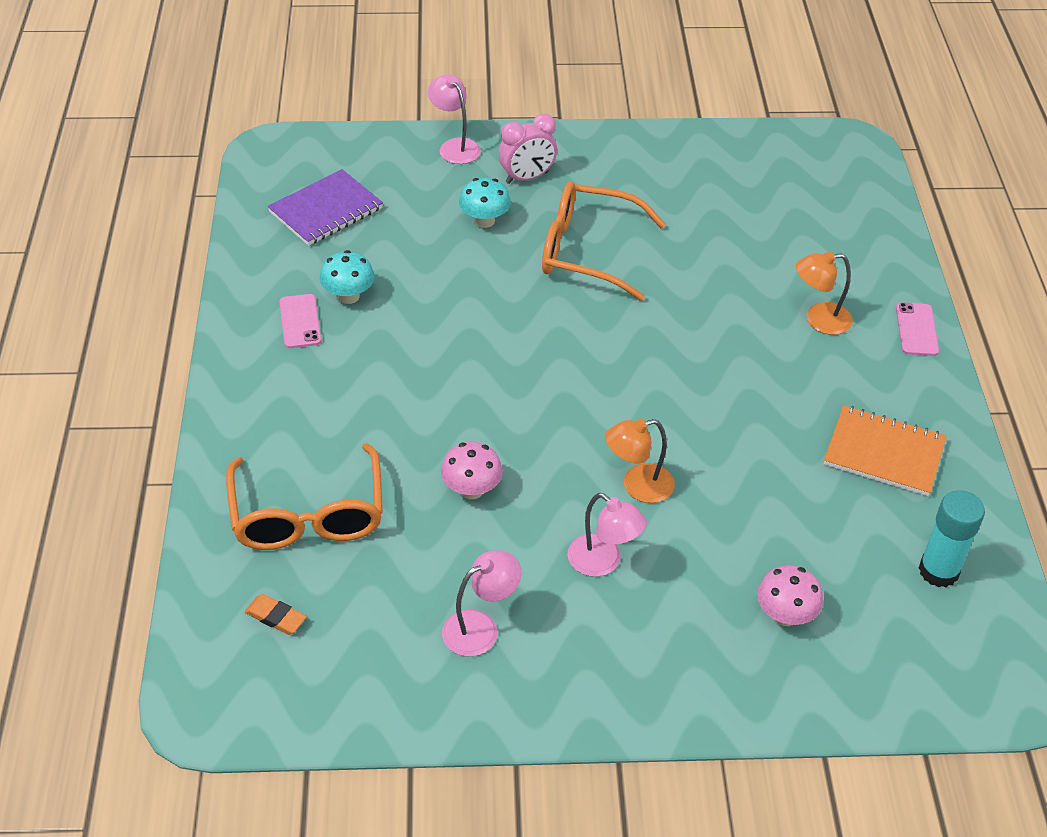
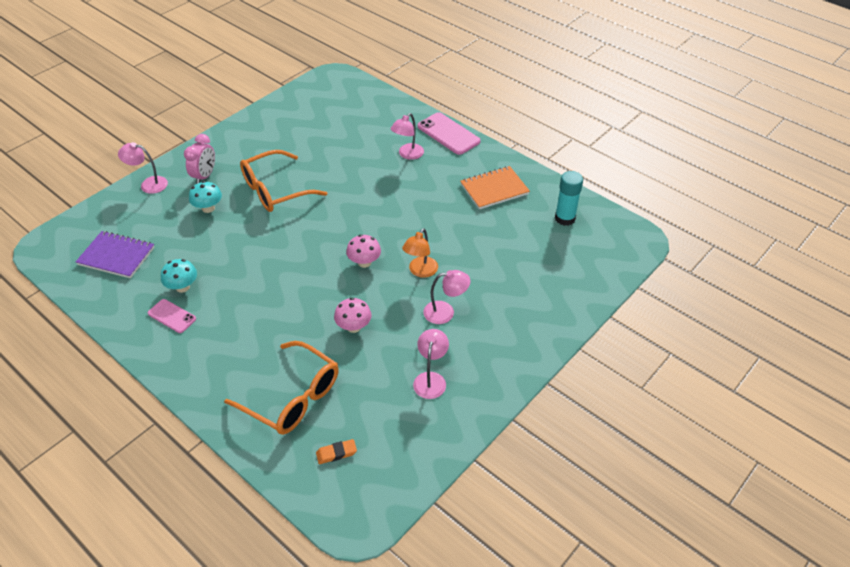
camera: 45 degrees left, 0 degrees up
purple notebook [268,169,383,246] -> purple notebook turned 75 degrees counterclockwise [76,231,155,278]
pink mushroom [757,565,823,626] -> pink mushroom moved to [346,234,381,268]
orange lamp [796,251,853,335] -> pink lamp [390,113,424,160]
pink phone [896,302,939,356] -> pink phone [417,112,481,155], size x1.68

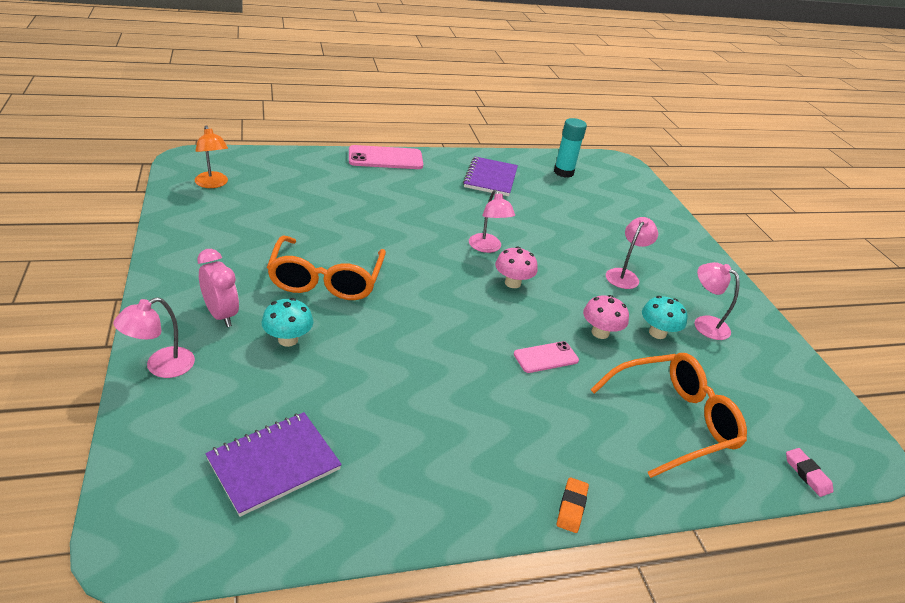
camera: 60 degrees left, 10 degrees down
pink phone [148,299,196,333] -> pink phone moved to [514,341,579,373]
turquoise mushroom [161,259,197,293] -> turquoise mushroom moved to [642,296,688,339]
orange eraser [316,439,357,464] -> orange eraser moved to [557,477,589,533]
pink lamp [390,113,424,160] -> pink lamp moved to [469,190,515,253]
orange lamp [402,228,438,278] -> orange lamp moved to [195,125,228,188]
orange notebook [460,166,530,209] -> purple notebook [463,156,518,196]
none -> pink eraser [786,448,833,497]

